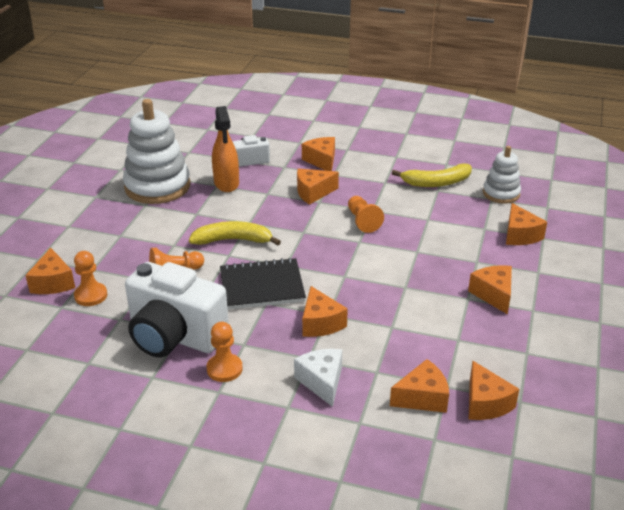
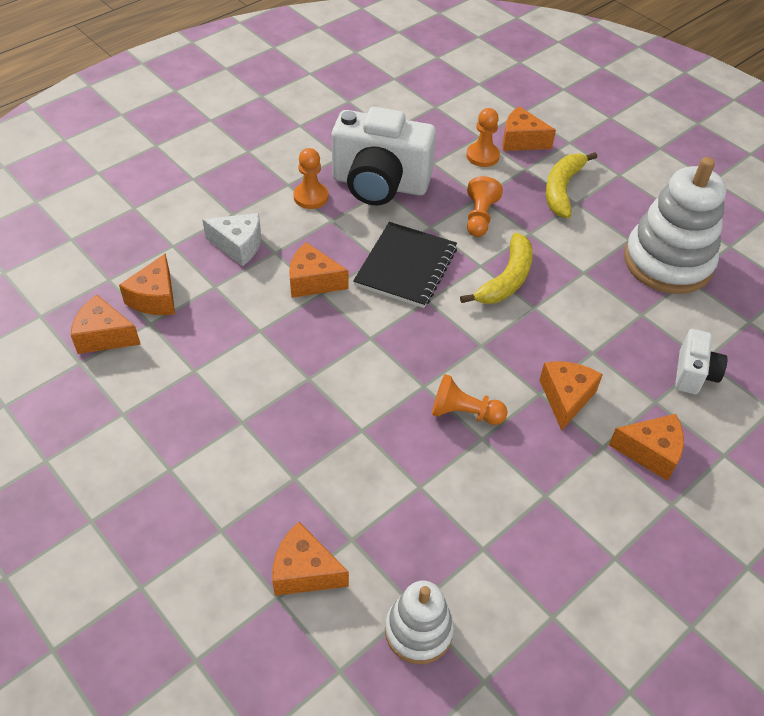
camera: 120 degrees right, 15 degrees up
white camera [125,262,229,357] -> white camera turned 135 degrees counterclockwise [332,107,436,205]
orange spray bottle [212,106,239,192] -> none
yellow banana [392,163,472,187] -> yellow banana moved to [546,152,597,218]
orange cheese [468,265,512,315] -> none

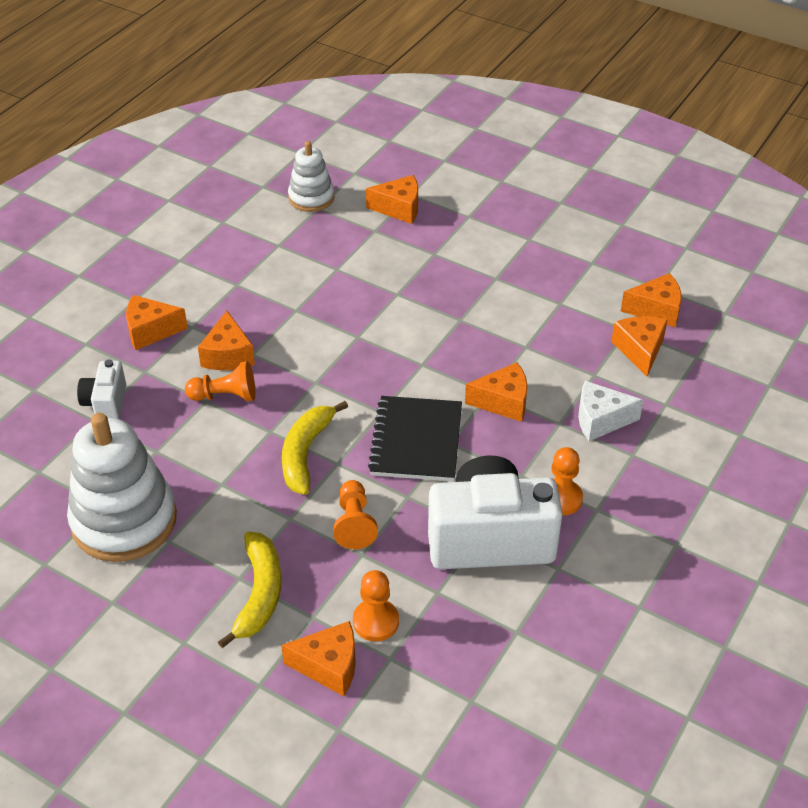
camera: 165 degrees right, 5 degrees down
orange pawn [432,374,508,425] -> orange pawn moved to [185,361,255,402]

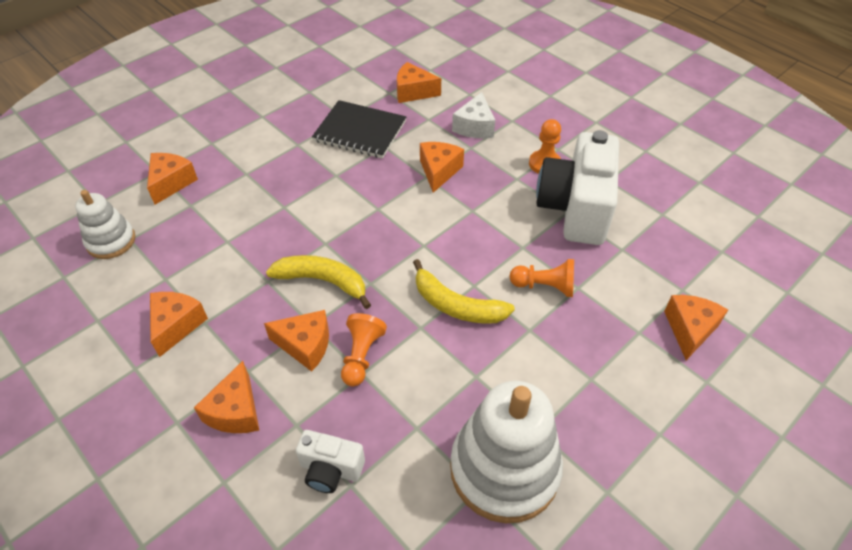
camera: 75 degrees left, 5 degrees up
yellow banana [218,532,281,648] -> yellow banana moved to [266,255,371,309]
orange pawn [353,570,399,641] -> none
black notebook [368,396,462,481] -> black notebook moved to [312,100,406,159]
orange cheese [621,273,681,327] -> orange cheese moved to [150,292,208,357]

